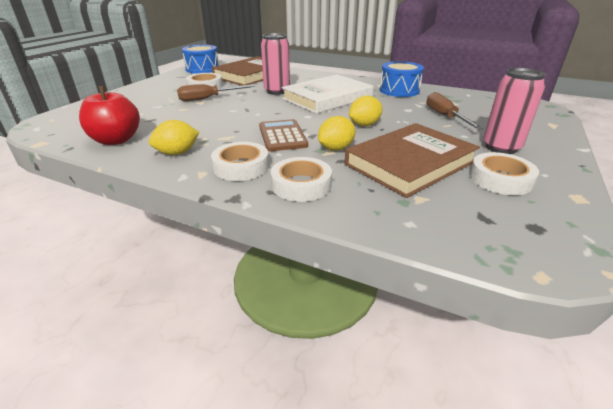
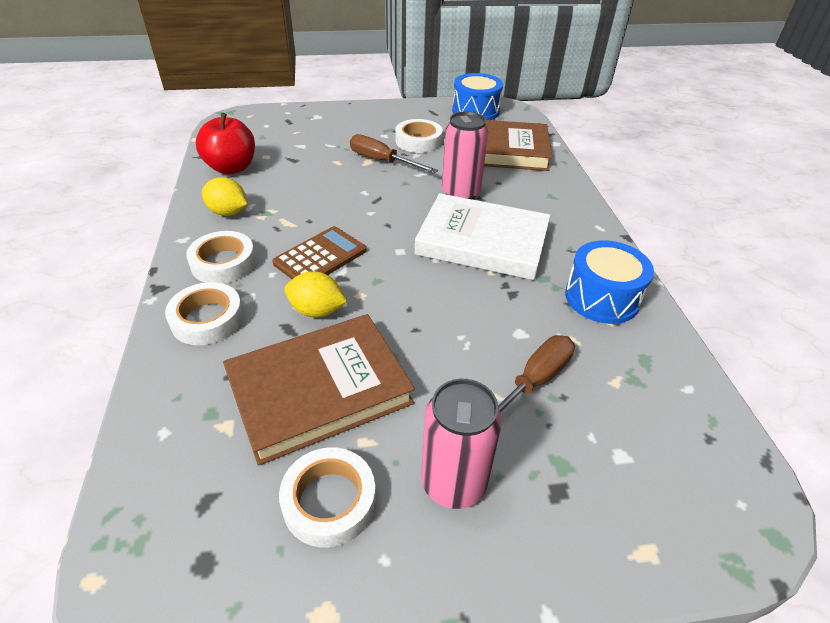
camera: 55 degrees right, 10 degrees up
brown book [345,123,480,198] -> brown book turned 45 degrees counterclockwise [223,314,415,466]
yellow lemon [349,96,382,126] -> none

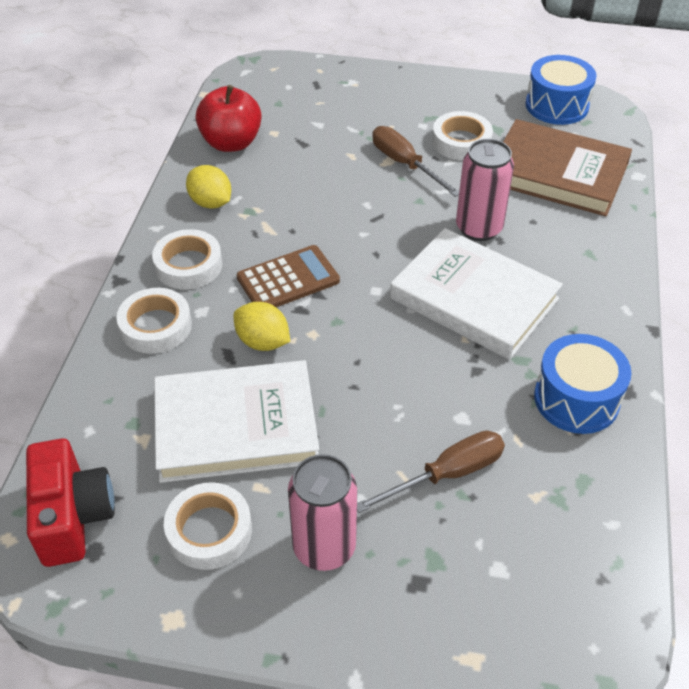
camera: 20 degrees right, 5 degrees up
brown book [223,314,415,466] -> white book [154,360,319,483]
none -> red camera [26,438,115,567]

